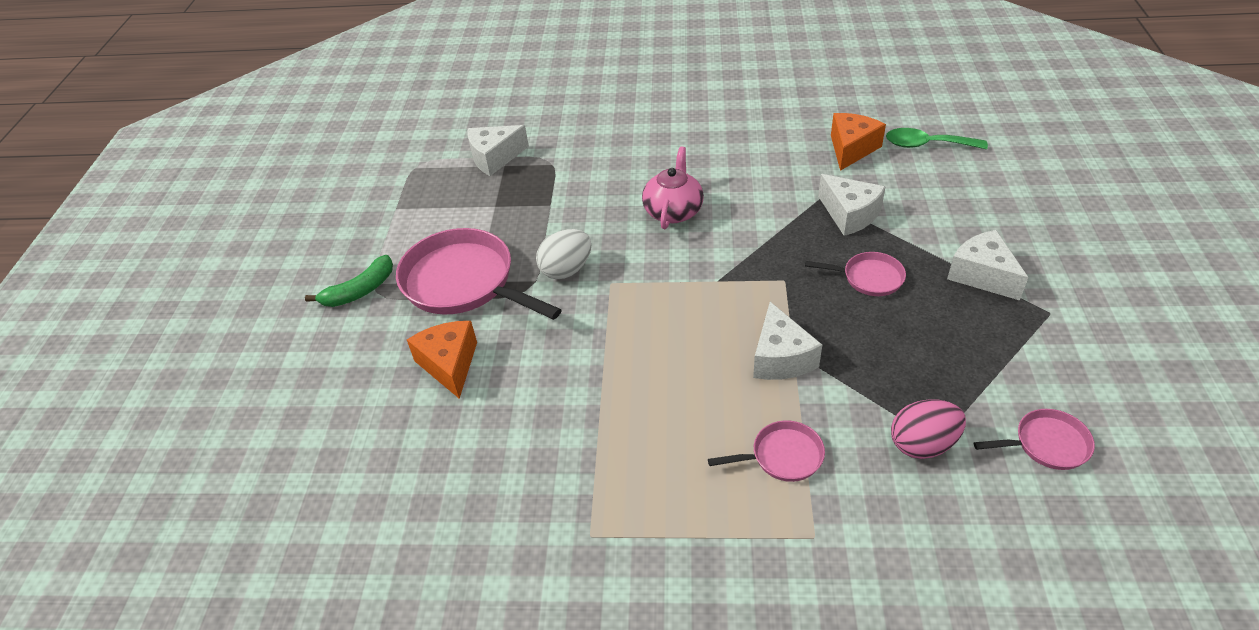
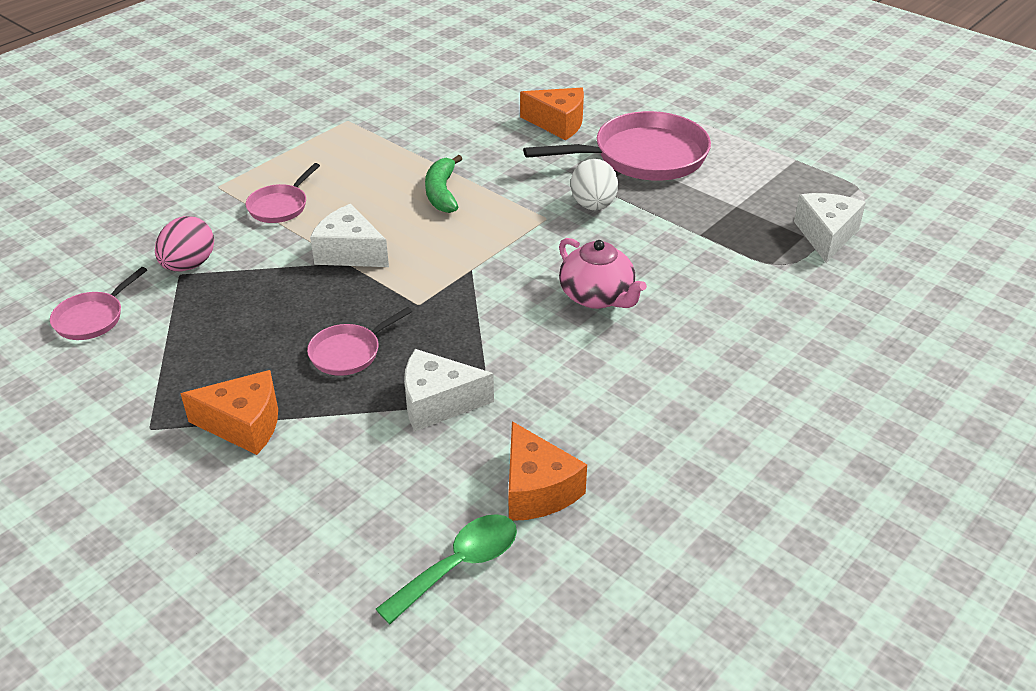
camera: 125 degrees right, 5 degrees down
green banana [305,255,393,307] -> green banana moved to [425,155,462,213]
white cheese [947,230,1028,300] -> orange cheese [180,370,278,455]

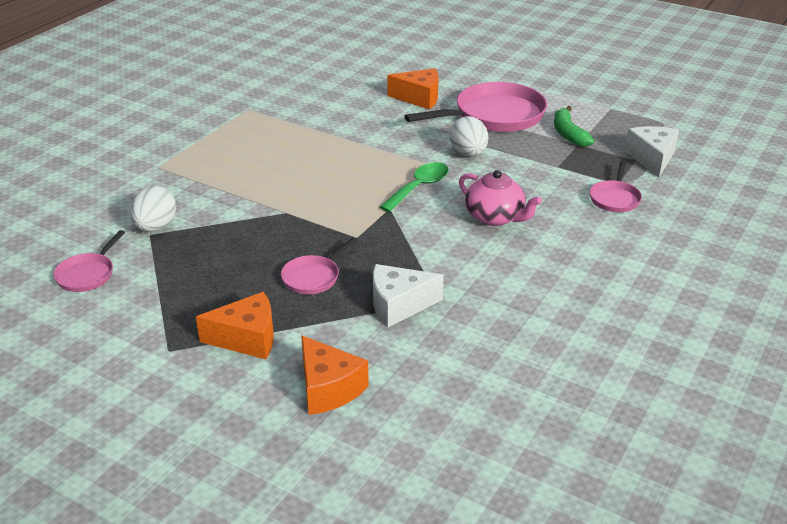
camera: 10 degrees left, 5 degrees down
pink egg [155,216,214,271] -> white egg [130,186,176,232]
pink pan [246,163,320,223] -> pink pan moved to [590,161,642,212]
white cheese [310,204,389,267] -> none
green spoon [376,514,517,624] -> green spoon moved to [380,162,449,212]
green banana [425,155,462,213] -> green banana moved to [554,106,594,147]
orange cheese [509,421,587,521] -> orange cheese moved to [301,335,369,415]

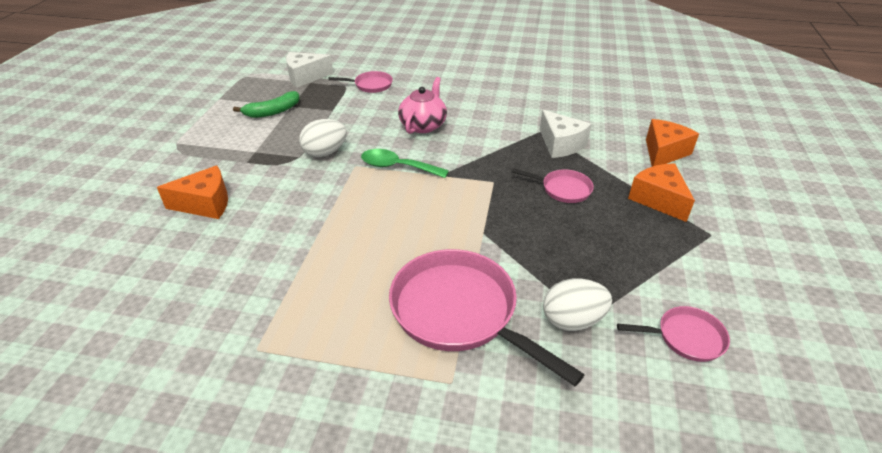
camera: 110 degrees left, 5 degrees up
orange cheese [387,68,439,110] -> orange cheese turned 90 degrees clockwise [157,165,228,219]
pink pan [404,82,547,132] -> pink pan moved to [389,249,585,386]

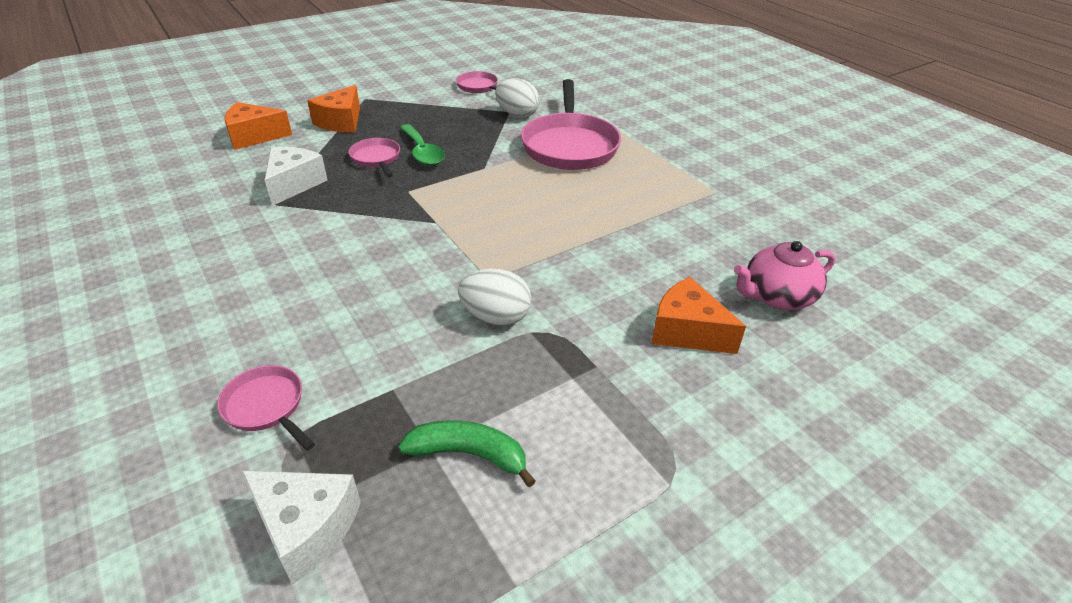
camera: 135 degrees left, 0 degrees up
green spoon [361,149,449,178] -> green spoon moved to [400,124,445,166]
pink teapot [398,77,447,134] -> pink teapot moved to [734,241,835,310]

